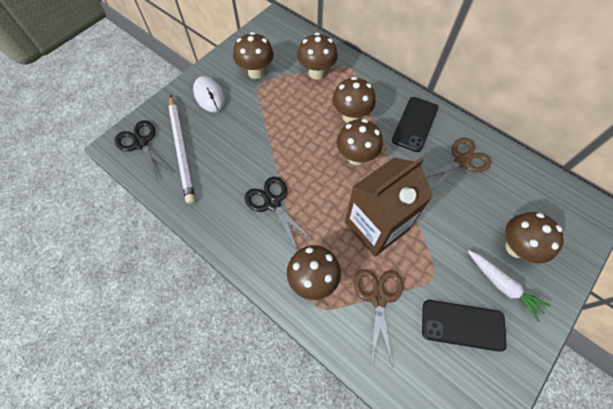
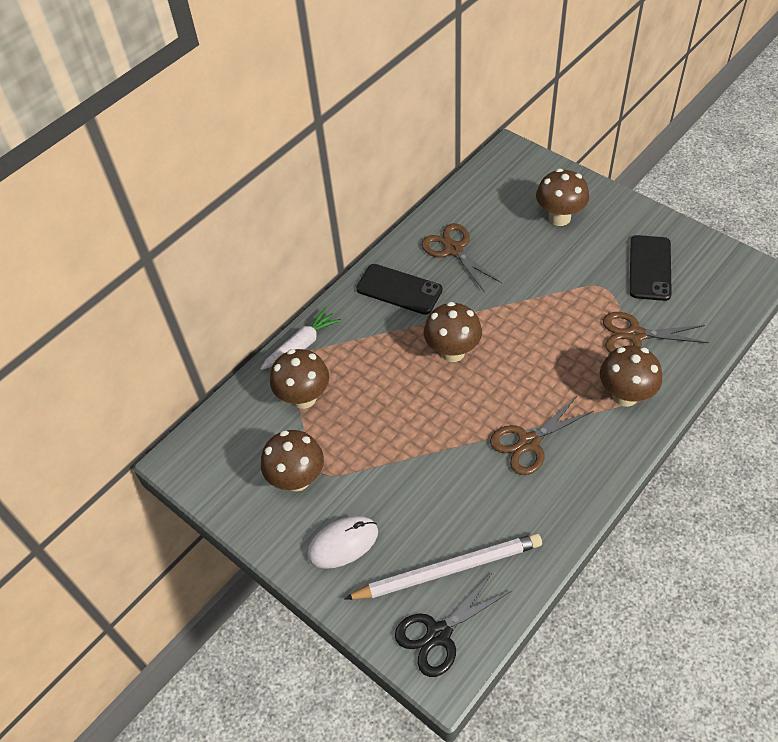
camera: 85 degrees left, 10 degrees down
black scissors [244,177,313,250] -> brown scissors [490,396,594,475]
brown mushroom [332,77,376,123] -> none
brown carton [345,157,433,257] -> none
white carrot [468,250,551,322] -> white carrot moved to [260,307,341,370]

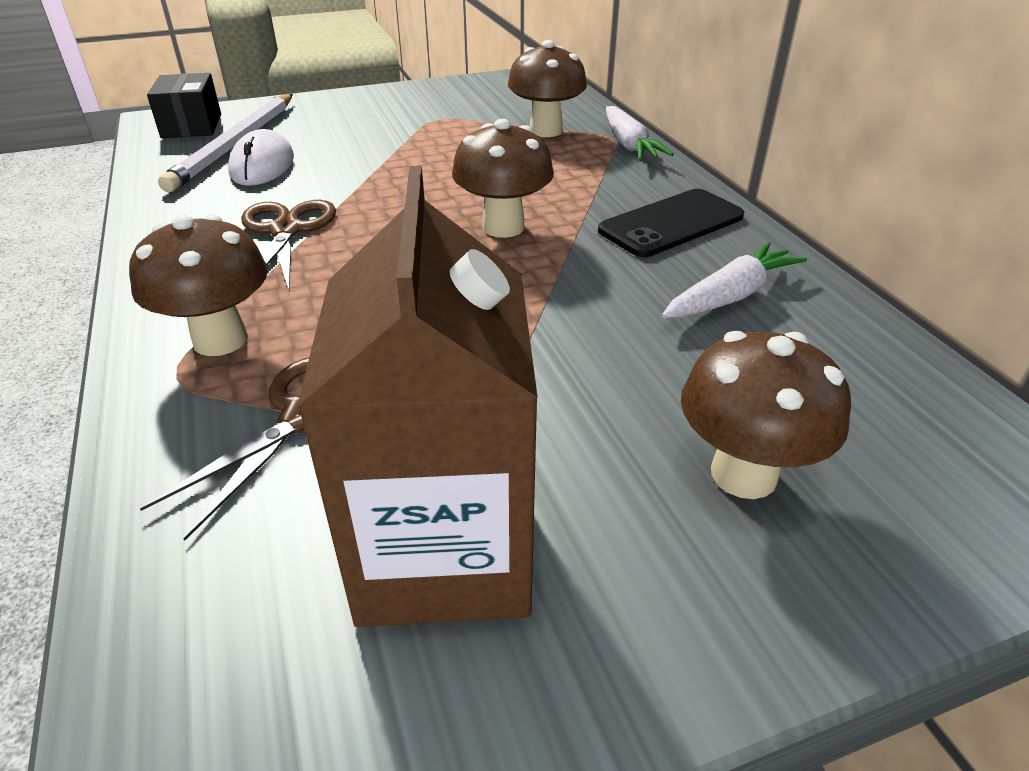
camera: 115 degrees right, 15 degrees down
brown mushroom [261,430,324,492] -> none
white mouse [307,516,378,569] -> white mouse moved to [228,129,294,186]
black scissors [395,572,511,677] -> black box [147,73,221,138]
brown scissors [422,223,502,293] -> white carrot [662,241,807,318]
black phone [630,235,672,301] -> brown carton [297,166,538,627]

